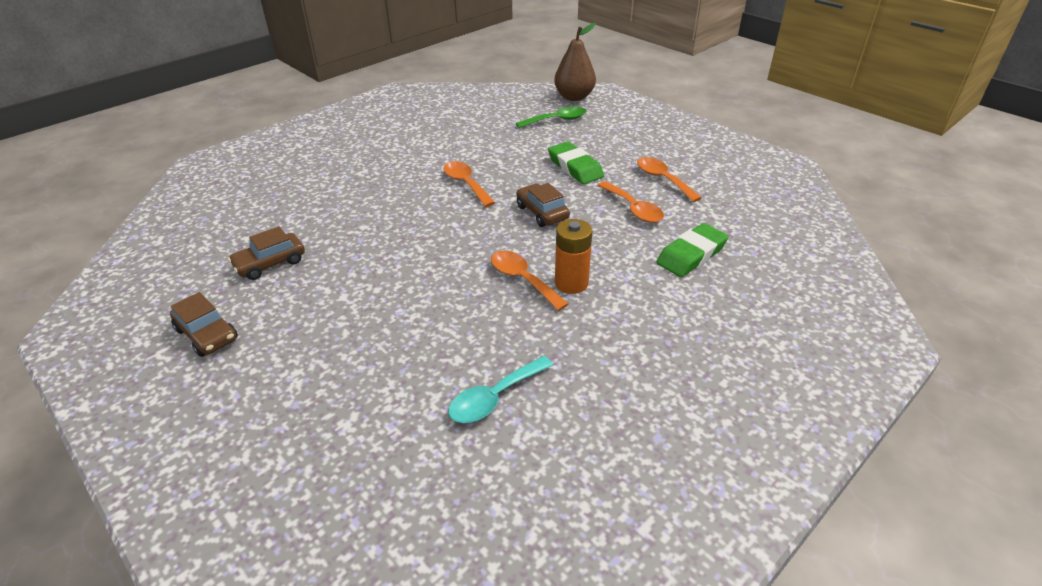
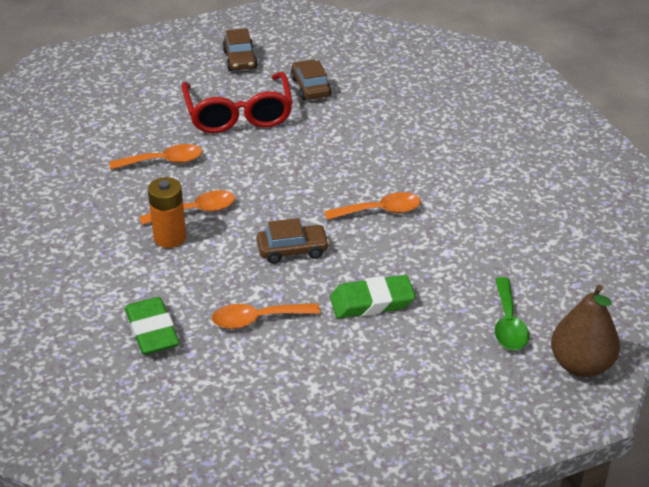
camera: 110 degrees right, 0 degrees up
brown car [170,292,238,357] -> brown car turned 75 degrees counterclockwise [223,28,258,71]
turquoise spoon [448,356,553,423] -> none
orange spoon [637,157,702,202] -> orange spoon moved to [109,144,202,170]
none -> red glasses [182,72,293,133]

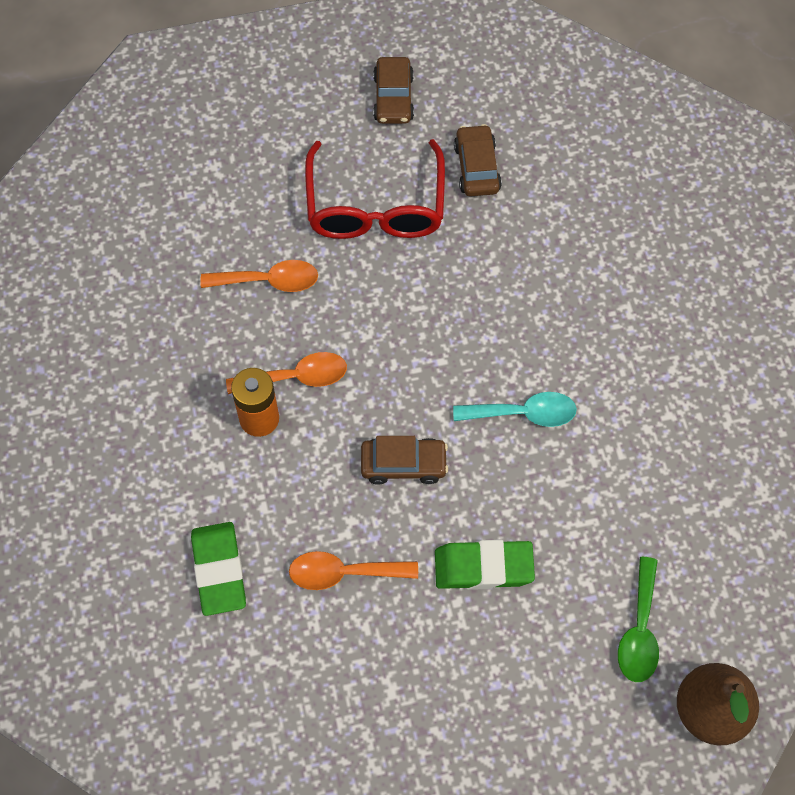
camera: 10 degrees right, 25 degrees up
orange spoon [324,192,421,220] -> turquoise spoon [453,392,577,427]

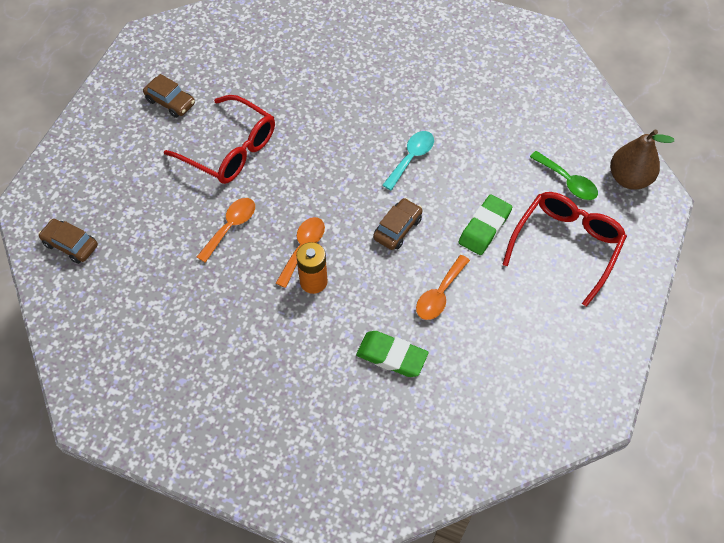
camera: 55 degrees left, 5 degrees down
brown car [454,124,502,197] -> brown car moved to [38,219,98,264]
none -> red glasses [502,192,627,307]

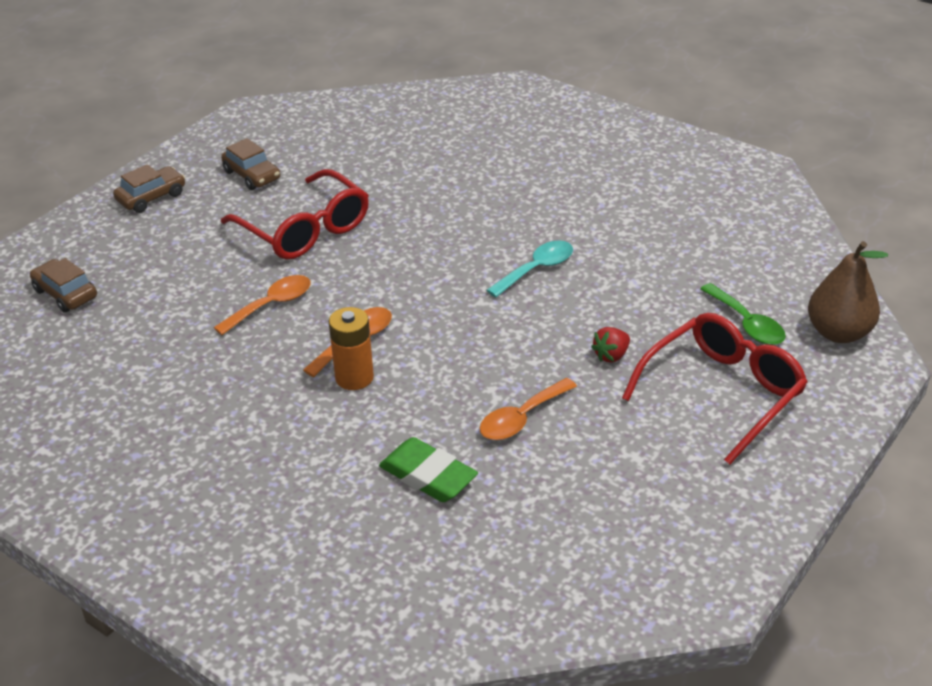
camera: 15 degrees right, 20 degrees down
brown car [373,198,422,250] -> brown car moved to [113,164,185,213]
green eraser [459,194,512,255] -> red strawberry [591,327,630,363]

